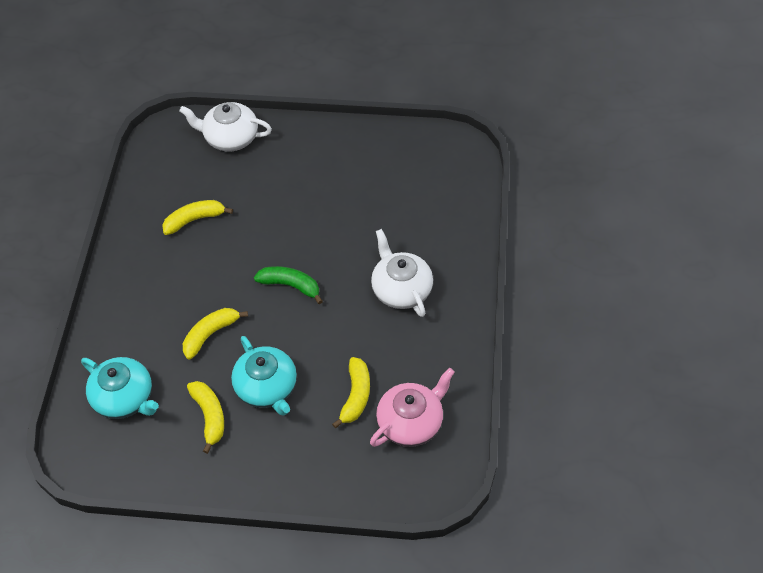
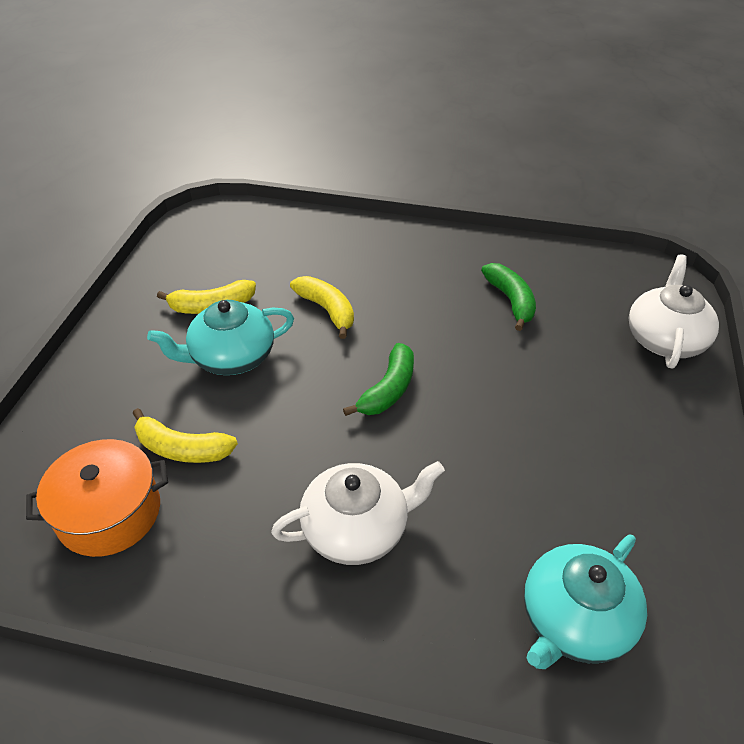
camera: 95 degrees right, 10 degrees down
turquoise teapot [81,357,159,419] -> turquoise teapot moved to [524,535,647,669]
yellow banana [162,200,233,235] -> green banana [481,263,536,331]
pink teapot [370,368,455,447] -> orange pot [26,439,168,557]

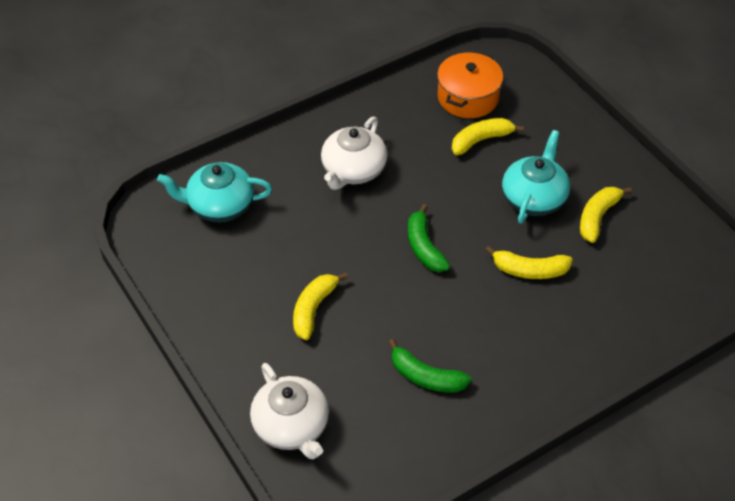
camera: 135 degrees right, 5 degrees up
turquoise teapot [524,535,647,669] -> turquoise teapot turned 90 degrees counterclockwise [157,162,272,222]
none -> yellow banana [293,272,348,340]

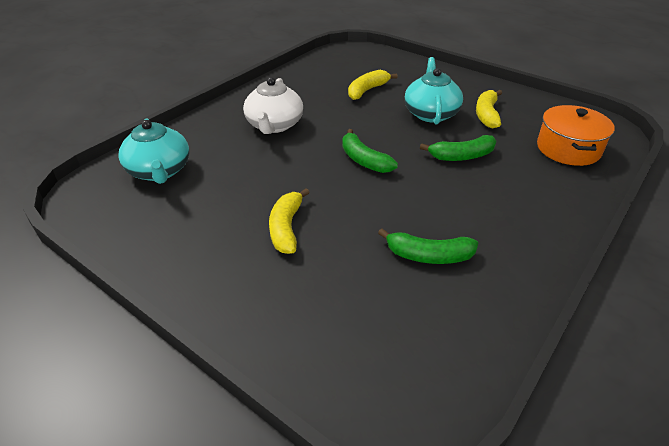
camera: 20 degrees left, 10 degrees down
turquoise teapot [157,162,272,222] -> turquoise teapot turned 90 degrees counterclockwise [118,118,190,184]
white teapot [250,363,329,459] -> none
orange pot [437,52,503,118] -> orange pot moved to [537,105,615,166]
yellow banana [486,246,573,279] -> green banana [420,135,496,161]

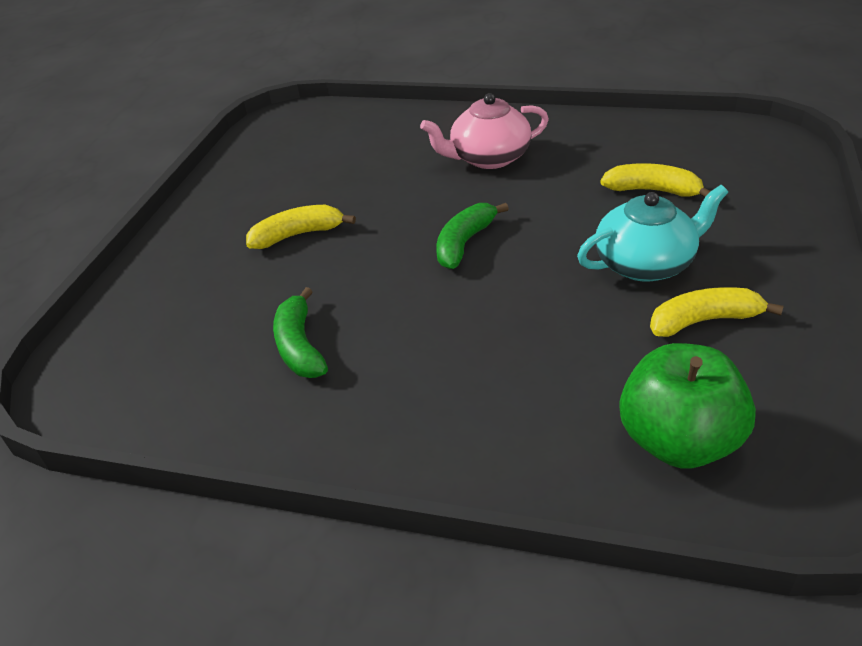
camera: 70 degrees right, 0 degrees up
turquoise teapot [118,118,190,184] -> none
white teapot [243,77,303,134] -> pink teapot [420,93,549,169]
green banana [420,135,496,161] -> none
orange pot [537,105,615,166] -> green apple [619,343,756,468]

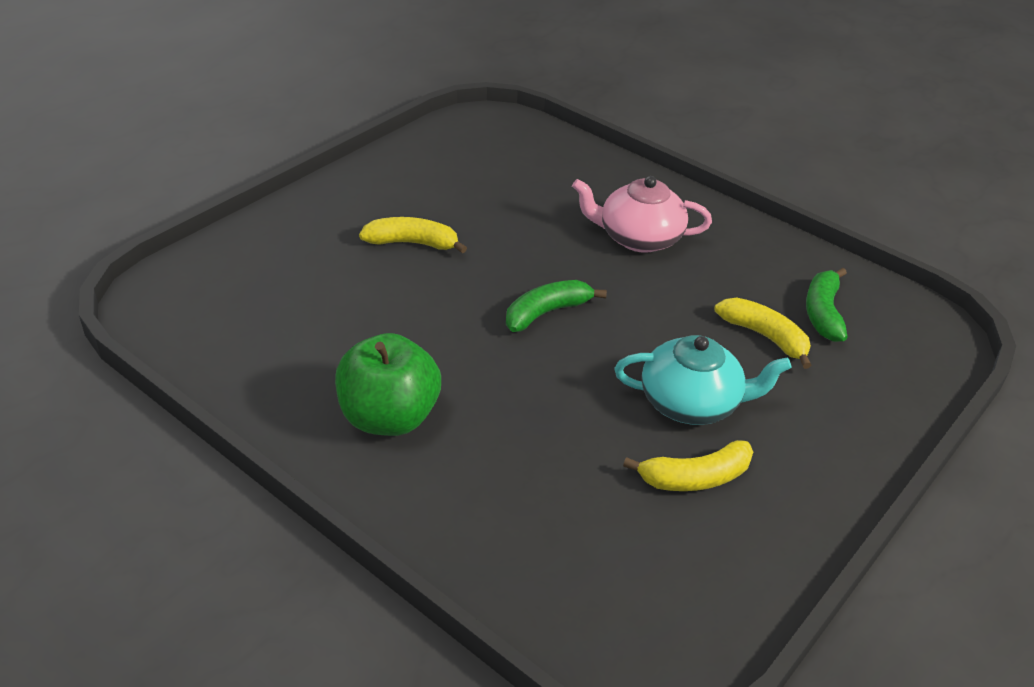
camera: 20 degrees right, 0 degrees up
green banana [273,287,328,378] -> green banana moved to [806,268,848,342]
green apple [619,343,756,468] -> green apple moved to [335,333,441,436]
yellow banana [650,287,784,337] -> yellow banana turned 150 degrees clockwise [623,440,753,491]

